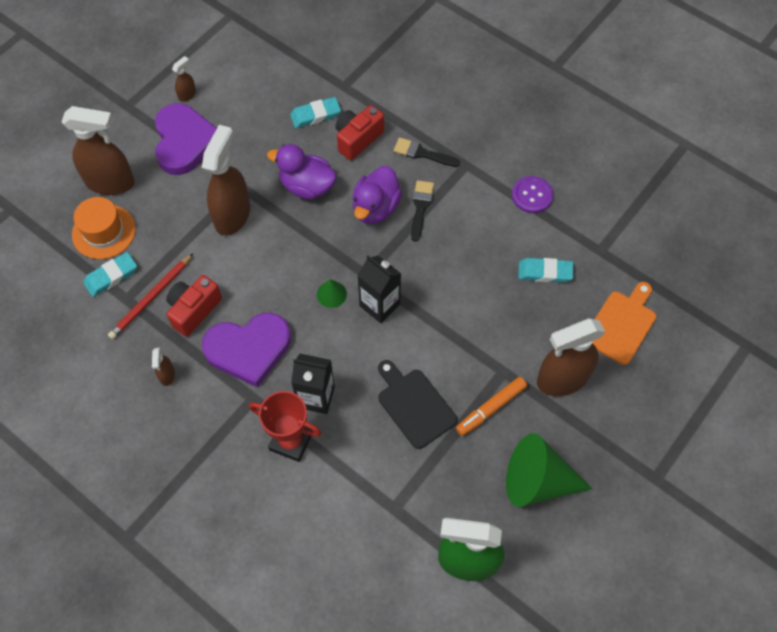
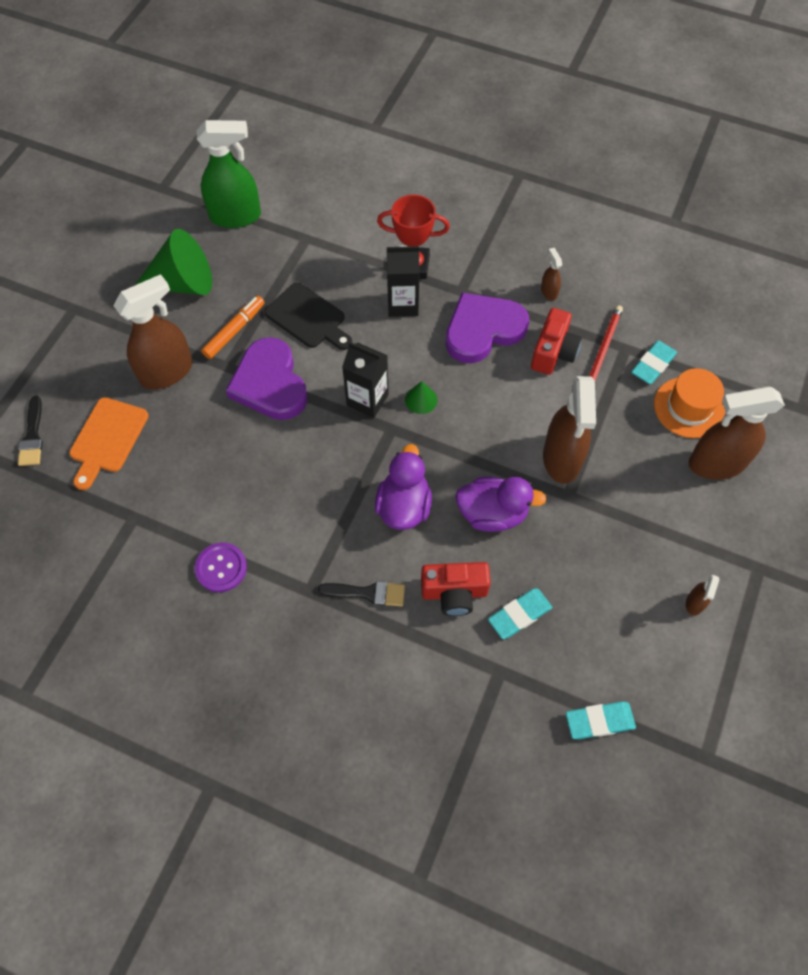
camera: 165 degrees right, 0 degrees up
purple heart [155,103,217,175] -> purple heart moved to [226,337,308,420]
red camera [336,105,384,160] -> red camera turned 60 degrees clockwise [421,562,491,616]
black brush [411,180,434,242] -> black brush moved to [18,396,43,466]
turquoise eraser [518,258,573,283] -> turquoise eraser moved to [566,701,636,739]

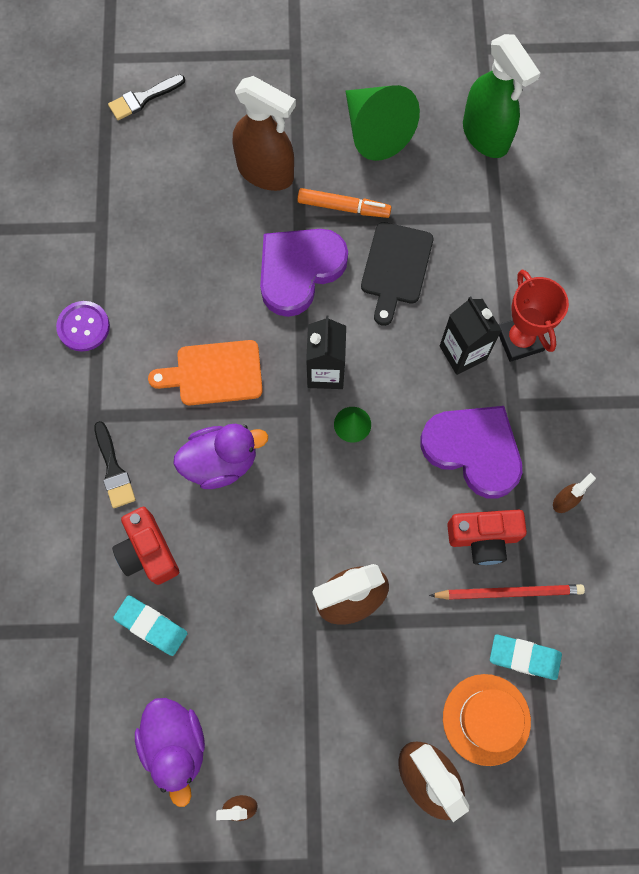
camera: 65 degrees right, 10 degrees up
orange cutting board [69,397,149,490] -> orange cutting board moved to [148,340,263,405]
purple duck [455,477,547,532] -> purple duck moved to [135,698,205,807]
turquoise eraser [566,701,636,739] -> none

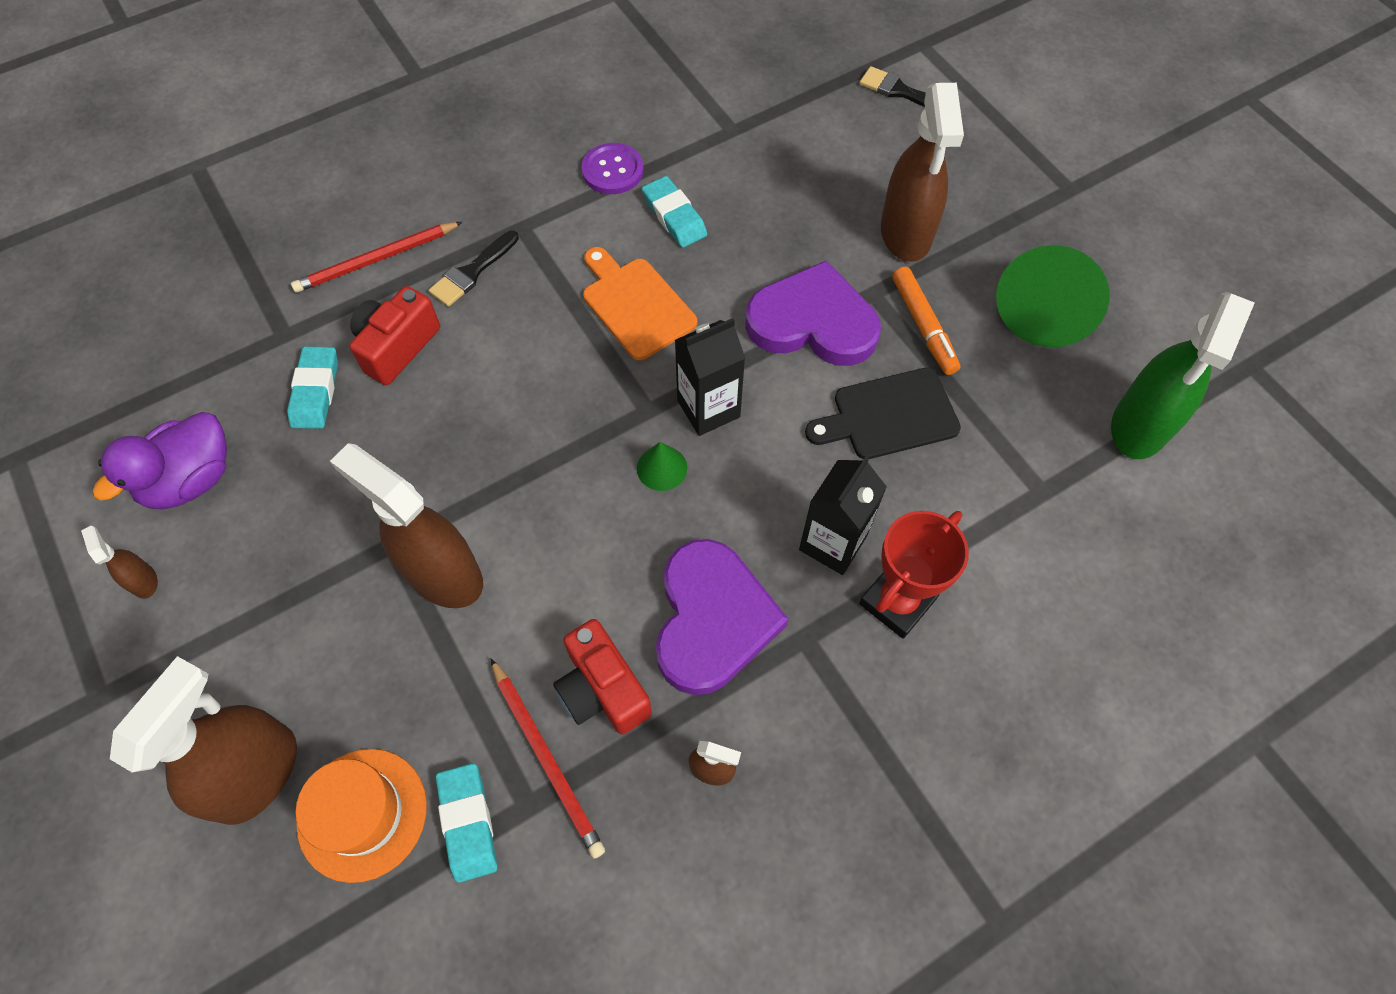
camera: 60 degrees right, 10 degrees down
purple duck [173,424,268,489] -> none
none -> red pencil [291,222,462,293]
none -> turquoise eraser [642,176,707,248]

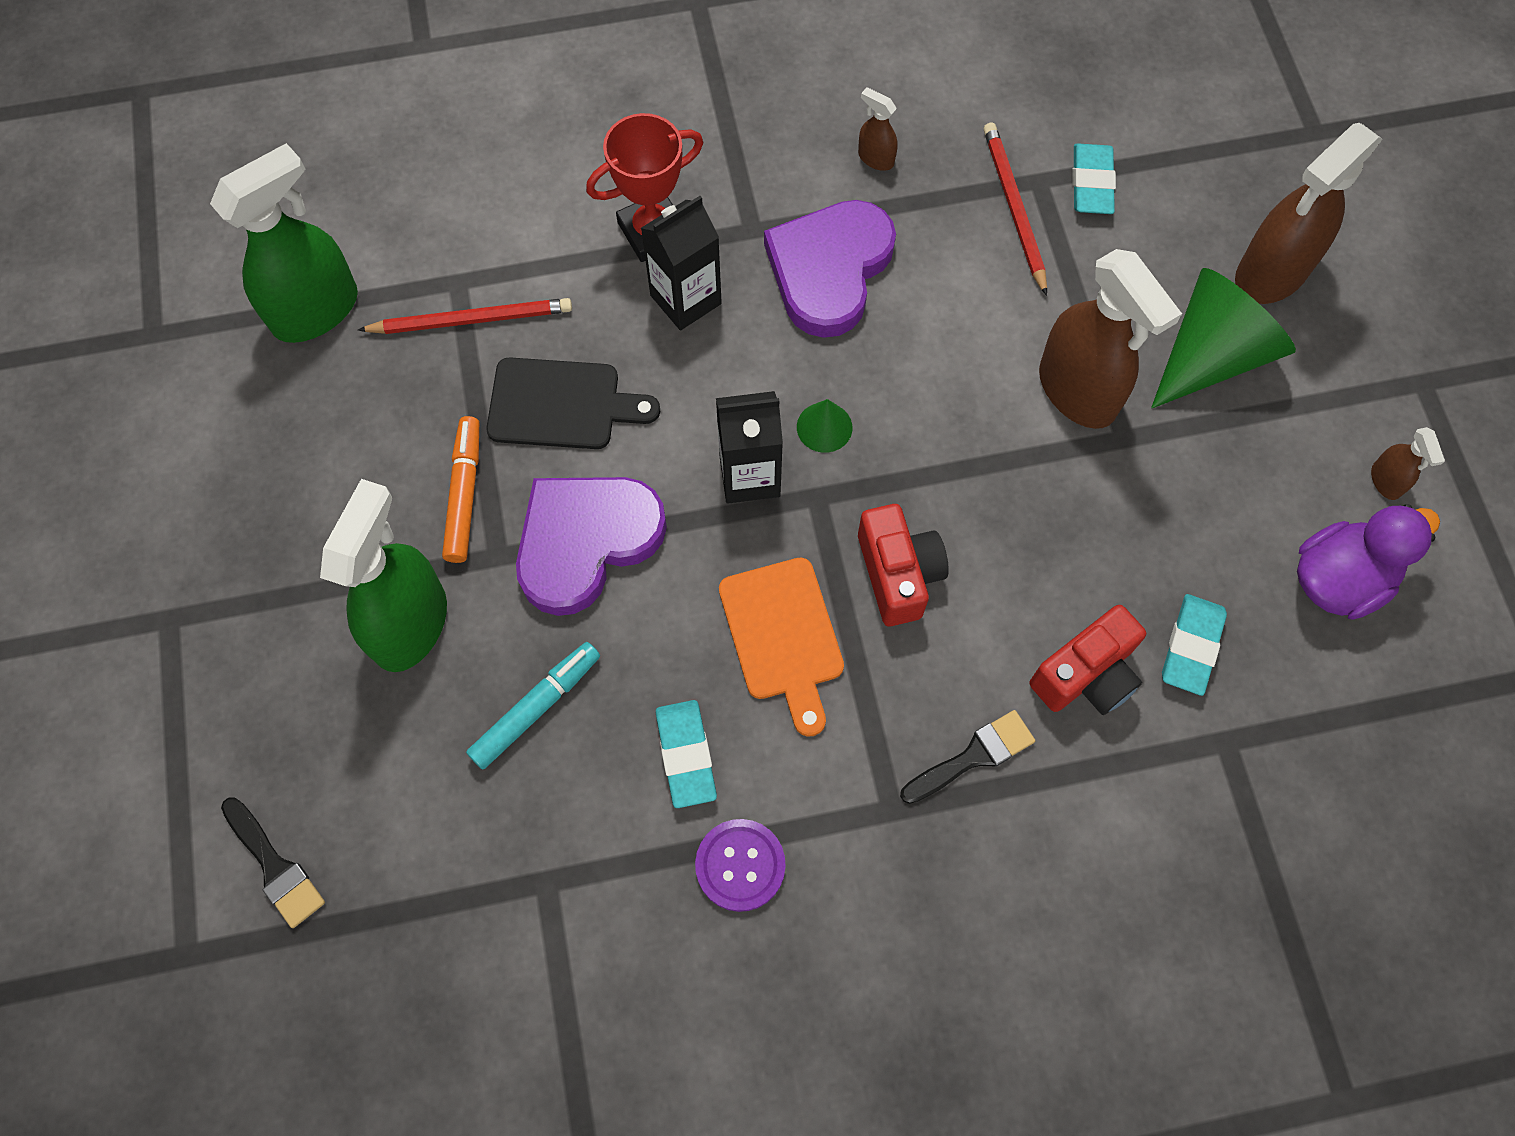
camera: 160 degrees left, 5 degrees up
red pencil [291,222,462,293] -> red pencil moved to [358,298,572,334]
orange hat [296,749,427,883] -> none
red camera [553,619,652,734] -> red camera moved to [858,504,949,626]
purple heart [745,260,881,366] -> purple heart turned 105 degrees clockwise [516,477,667,616]
brown spray bottle [881,83,964,262] -> green spray bottle [320,479,447,672]
green cone [996,245,1110,347] -> green cone moved to [1151,268,1296,408]
none -> turquoise marker [466,642,600,769]

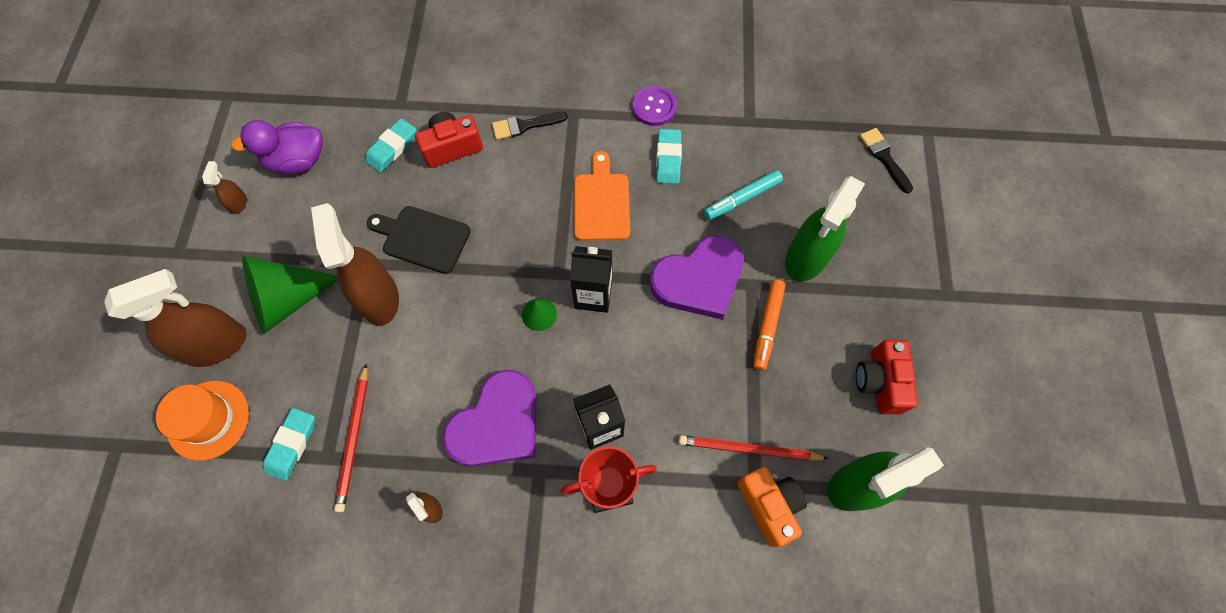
camera: 165 degrees left, 0 degrees up
black cutting board [486,357,660,449] -> black cutting board moved to [366,206,471,274]
red camera [858,504,949,626] -> red camera moved to [856,340,918,414]
none -> orange hat [156,381,249,461]
none -> orange camera [737,467,807,547]

